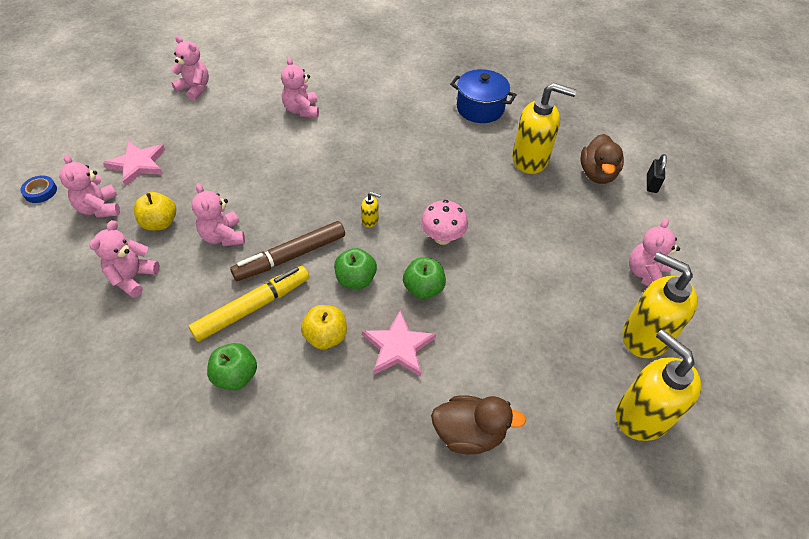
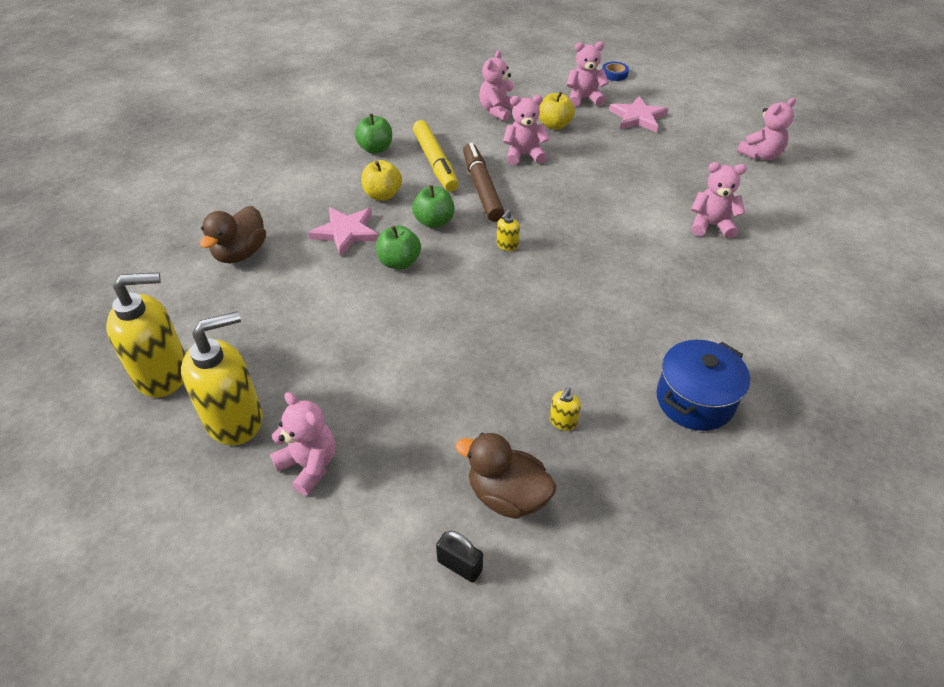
camera: 110 degrees right, 5 degrees down
pink teddy bear [90,220,160,298] -> pink teddy bear turned 105 degrees counterclockwise [479,50,514,121]
pink mushroom [421,200,468,245] -> none
yellow soap dispenser [512,83,577,174] -> yellow soap dispenser [550,387,581,431], size x0.41

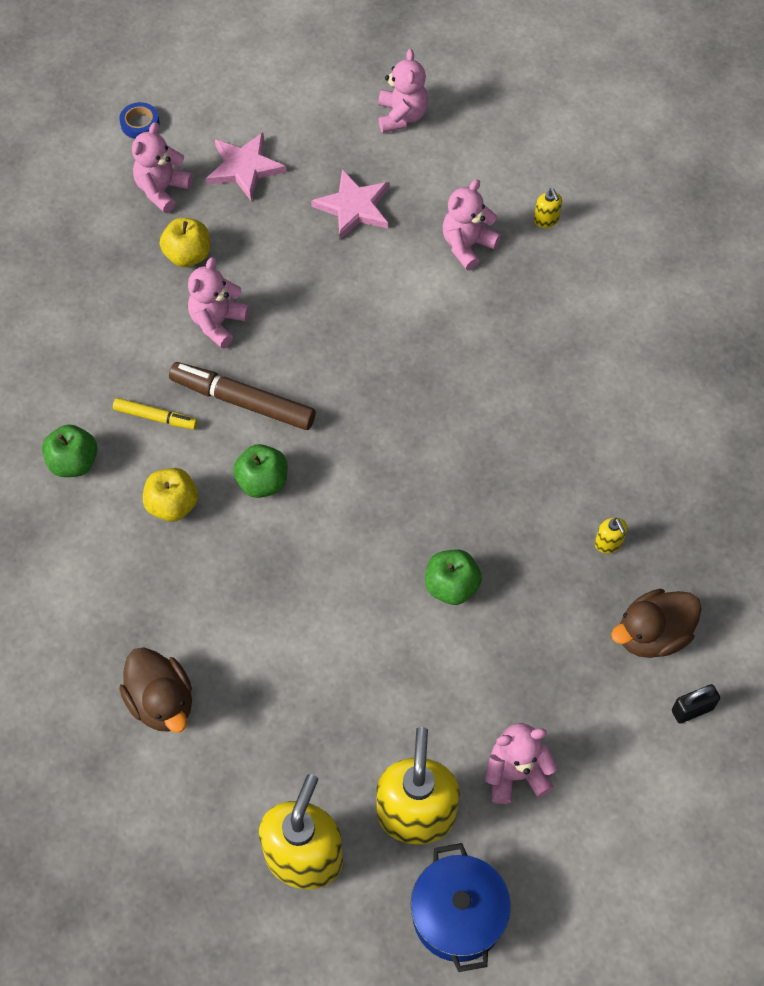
camera: 55 degrees left, 15 degrees up
pink star [308,207,379,257] -> pink star moved to [311,169,389,239]
green apple [376,226,421,270] -> green apple moved to [425,550,482,605]
yellow marker [413,120,459,192] -> yellow marker [113,398,198,430], size x0.56
pink teddy bear [479,50,514,121] -> none
yellow soap dispenser [497,210,520,251] -> yellow soap dispenser moved to [534,188,562,228]
blue pot [656,340,750,431] -> blue pot moved to [411,843,511,972]

